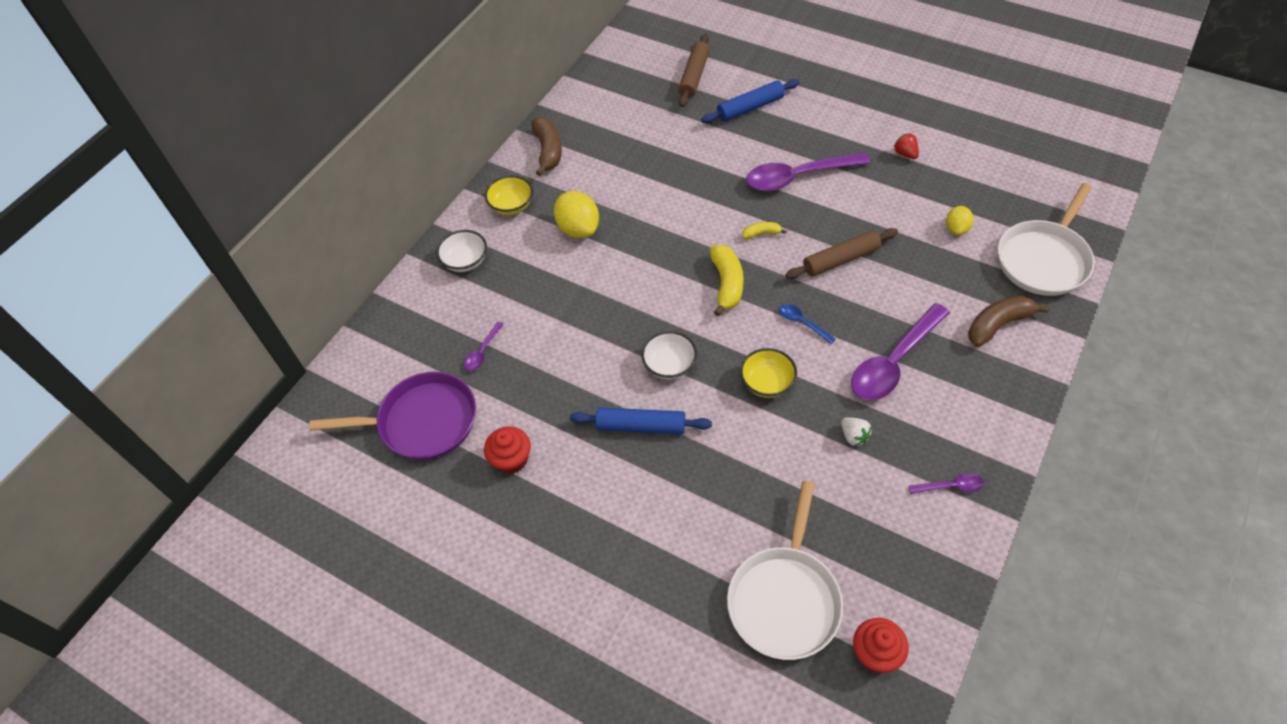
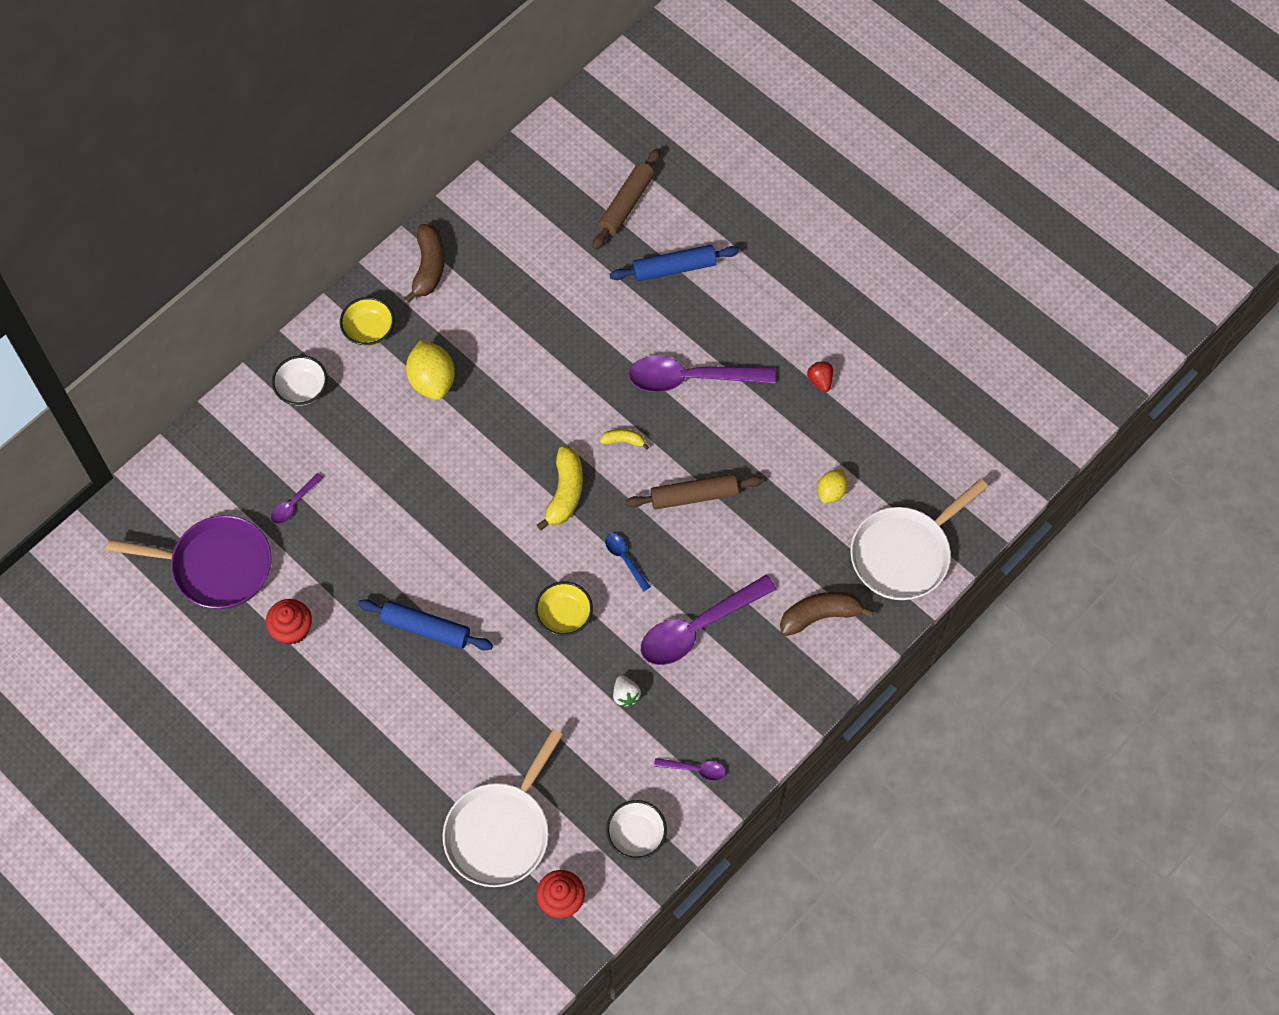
camera: 10 degrees right, 10 degrees up
white bowl [641,331,697,379] -> white bowl moved to [606,800,667,860]

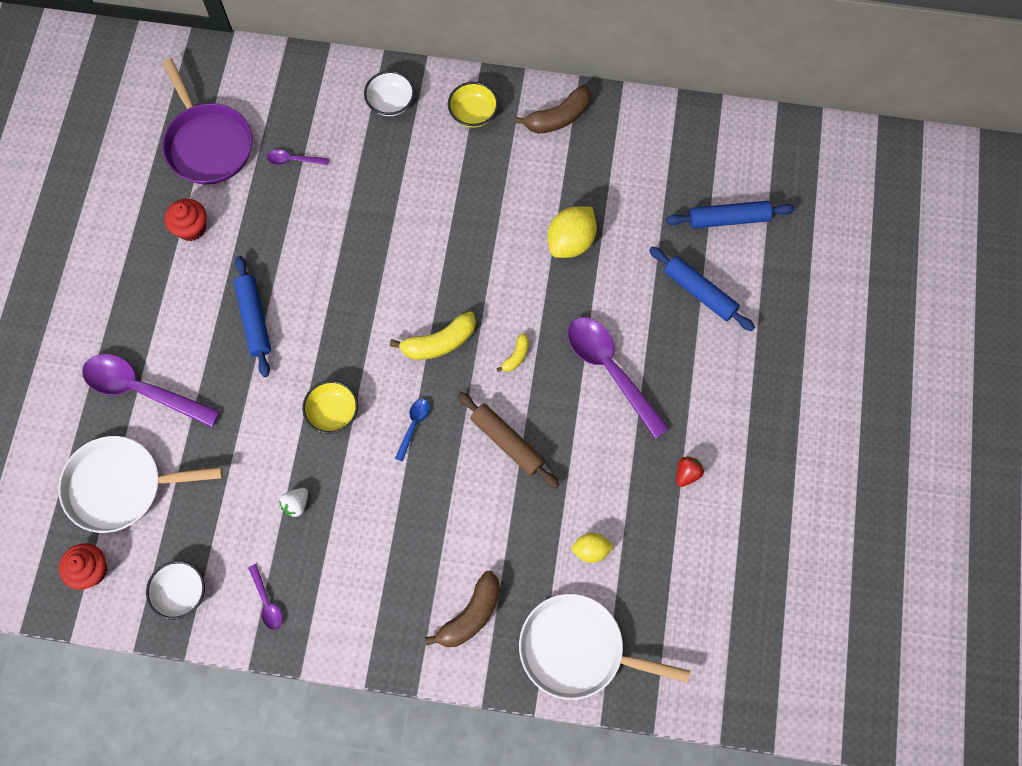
camera: 55 degrees right, 5 degrees up
yellow lemon [406,340,455,400] -> yellow lemon moved to [548,206,597,258]
brown rolling pin [592,148,660,250] -> blue rolling pin [666,201,795,229]
yellow banana [600,429,649,450] -> yellow banana turned 60 degrees clockwise [496,333,529,372]
purple spoon [641,575,777,665] -> purple spoon moved to [82,354,220,427]
brown banana [780,592,874,636] -> brown banana turned 90 degrees clockwise [425,571,500,647]

